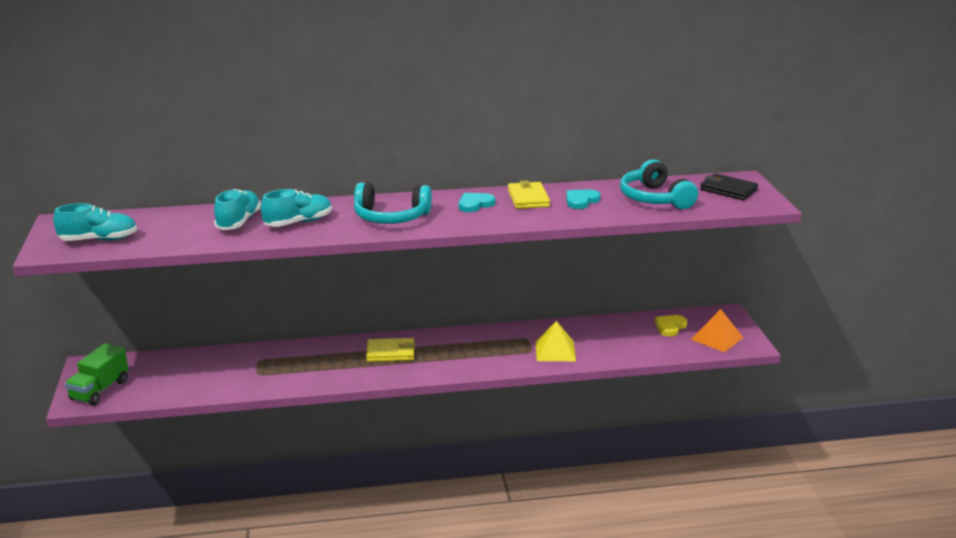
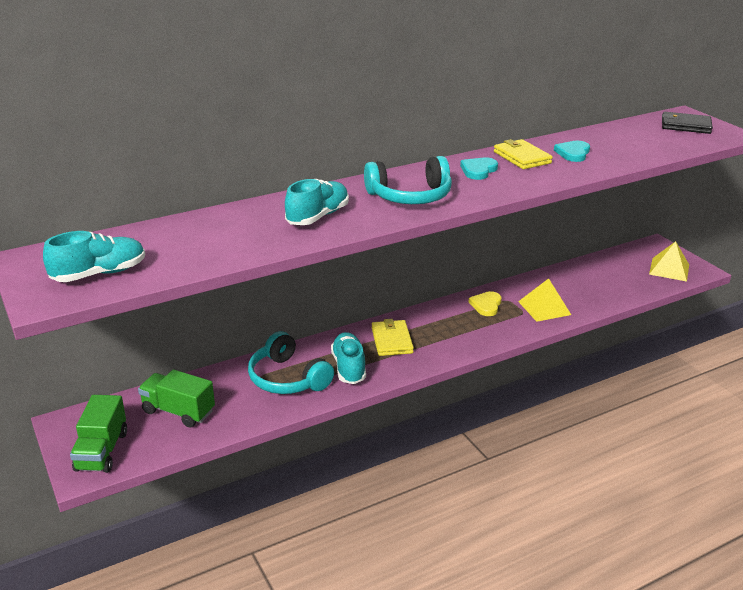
camera: 20 degrees left, 5 degrees up
turquoise shoe [214,189,261,230] -> turquoise shoe moved to [331,332,366,384]
yellow wallet [366,338,415,362] -> yellow wallet turned 75 degrees counterclockwise [372,319,414,356]
turquoise headphones [620,159,698,209] -> turquoise headphones moved to [248,331,334,394]
yellow heart [655,315,687,336] -> yellow heart moved to [469,291,502,316]
orange pyramid [691,309,744,352] -> yellow pyramid [649,241,689,281]
none -> green truck [138,370,215,428]

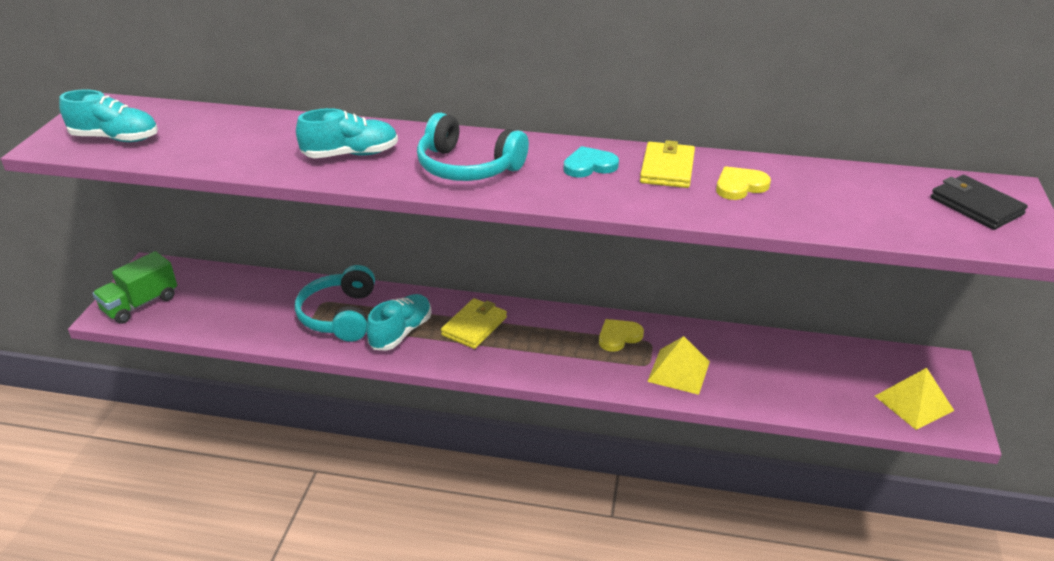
camera: 40 degrees right, 5 degrees up
green truck [138,370,215,428] -> none
turquoise heart [554,141,590,162] -> yellow heart [716,166,771,200]

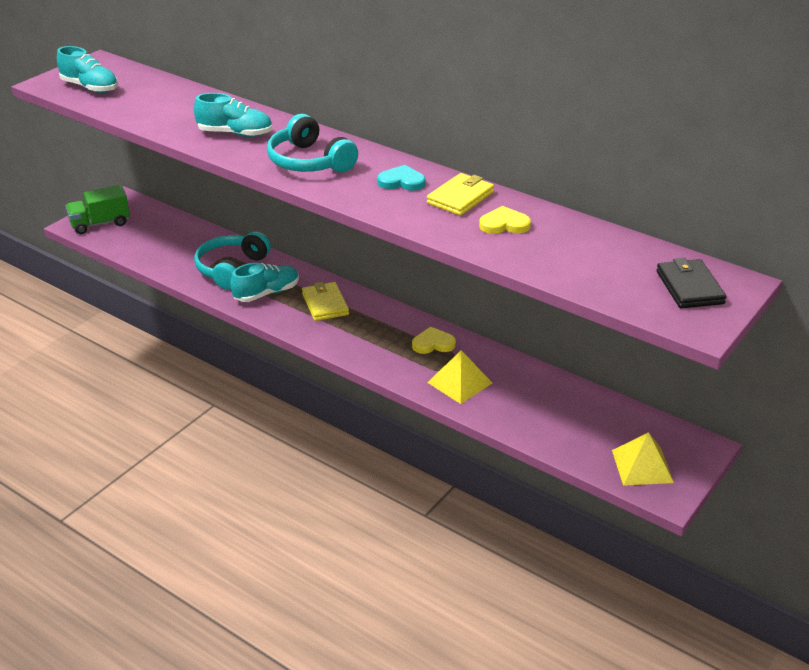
camera: 25 degrees right, 0 degrees up
yellow wallet [441,298,507,349] -> yellow wallet turned 75 degrees counterclockwise [302,282,349,321]

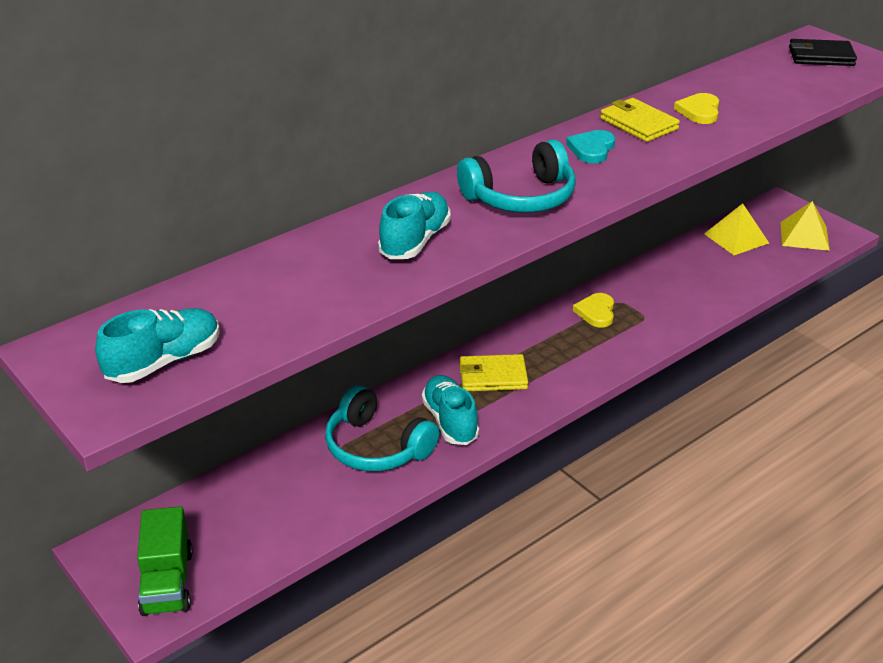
camera: 75 degrees left, 0 degrees up
yellow pyramid [427,350,492,404] -> yellow pyramid moved to [704,203,769,255]

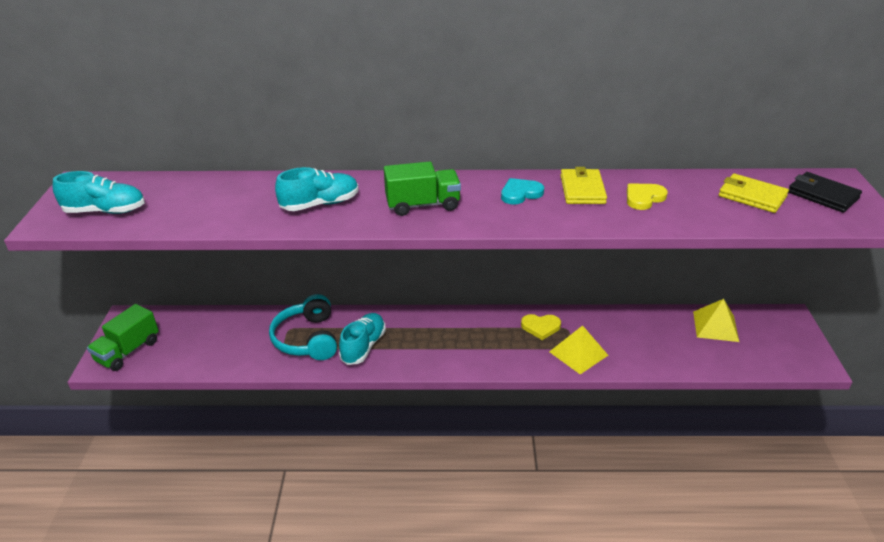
camera: 40 degrees right, 0 degrees up
turquoise headphones [457,140,576,213] -> green truck [384,162,461,216]
yellow wallet [459,354,528,391] -> yellow wallet moved to [719,173,789,213]
yellow heart [573,293,614,328] -> yellow heart turned 135 degrees counterclockwise [521,314,561,340]
yellow pyramid [781,201,830,251] -> yellow pyramid moved to [549,325,608,374]

